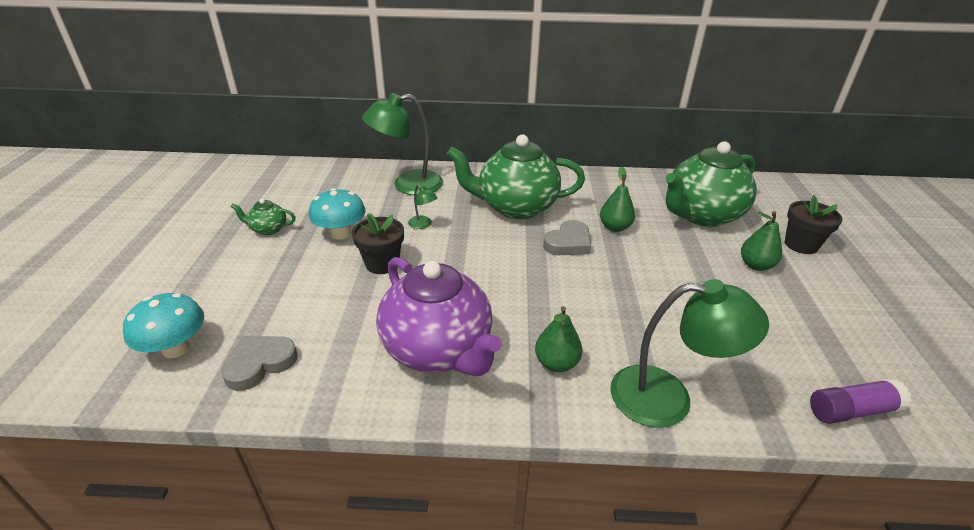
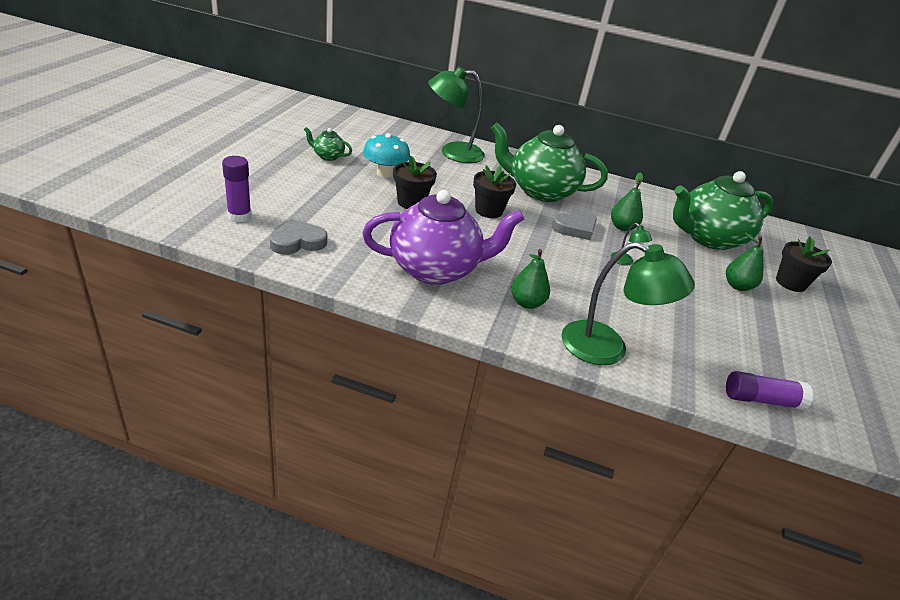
camera: 10 degrees right, 0 degrees up
turquoise mushroom [123,293,204,358] -> purple glue stick [222,156,252,222]
purple teapot [376,257,502,376] -> purple teapot turned 75 degrees counterclockwise [362,190,524,285]
green lamp [408,185,437,229] -> green lamp moved to [611,223,652,266]
none -> black flower pot [473,166,516,218]

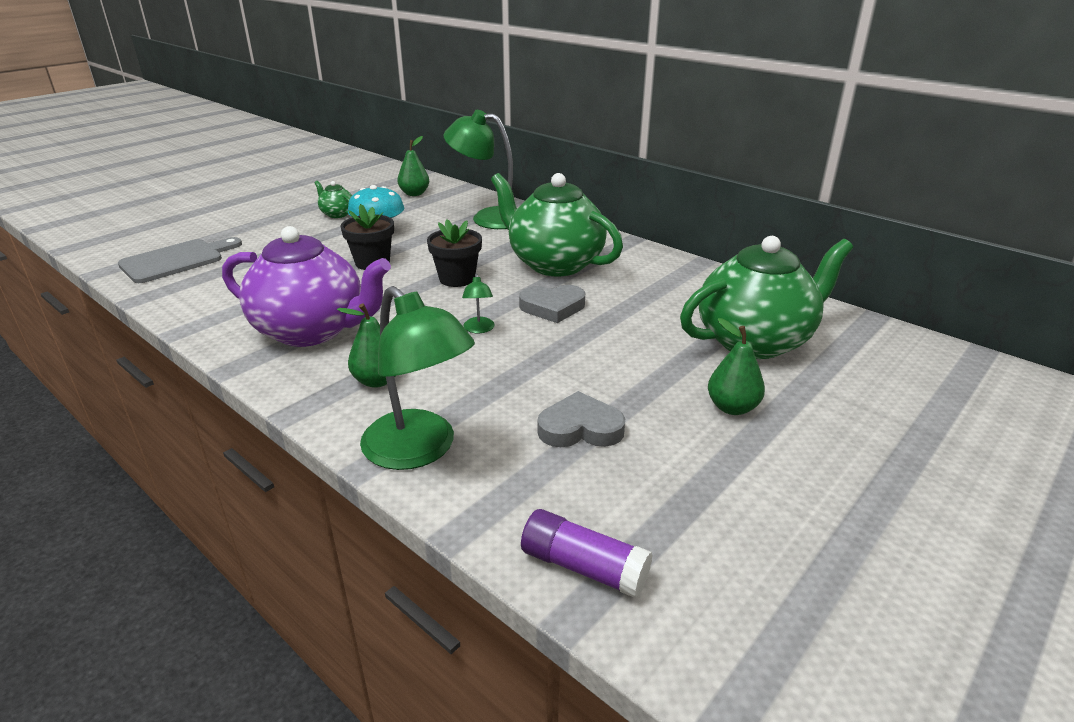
camera: 30 degrees right, 5 degrees down
purple glue stick [222,156,252,222] -> grey cutting board [118,237,242,283]
grey heart [270,219,327,255] -> grey heart moved to [537,391,625,447]
green pear [611,172,643,231] -> green pear moved to [397,136,429,196]
green lamp [611,223,652,266] -> green lamp moved to [462,274,495,333]
green teapot [673,171,773,250] -> green teapot turned 150 degrees clockwise [680,236,853,359]
black flower pot [776,237,832,292] -> none

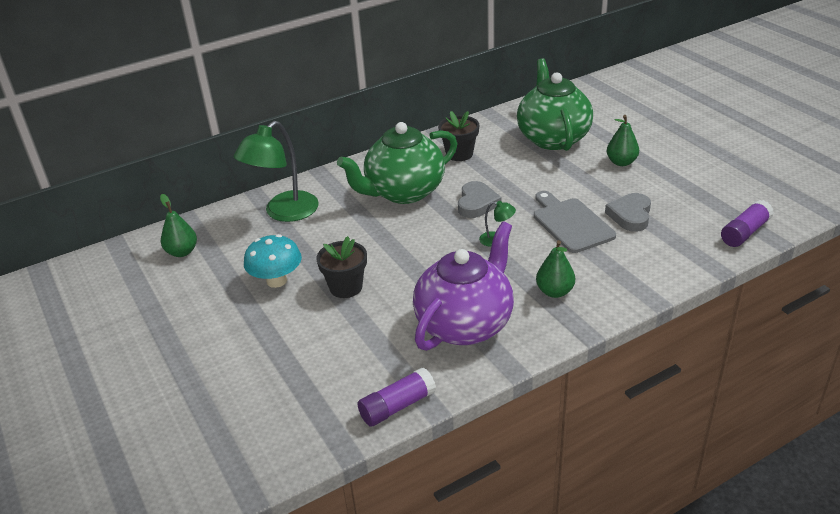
camera: 70 degrees left, 5 degrees up
grey cutting board [118,237,242,283] -> grey cutting board moved to [534,191,616,253]
green teapot [314,181,352,218] -> none
green lamp [360,286,475,470] -> none
black flower pot [427,219,482,287] -> black flower pot moved to [438,111,479,161]
none -> purple glue stick [358,367,436,427]

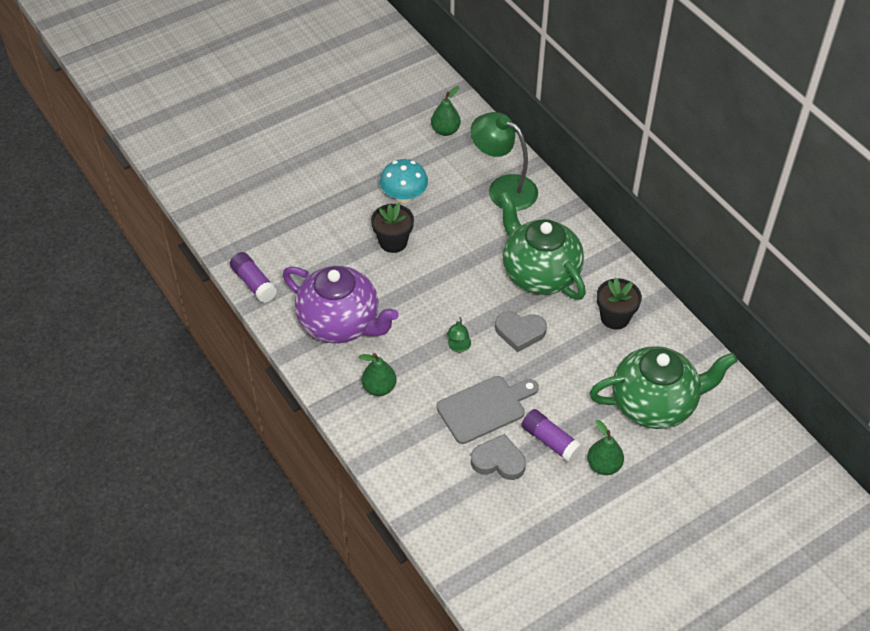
camera: 85 degrees right, 15 degrees up
purple glue stick [721,200,774,247] -> purple glue stick moved to [521,409,583,463]

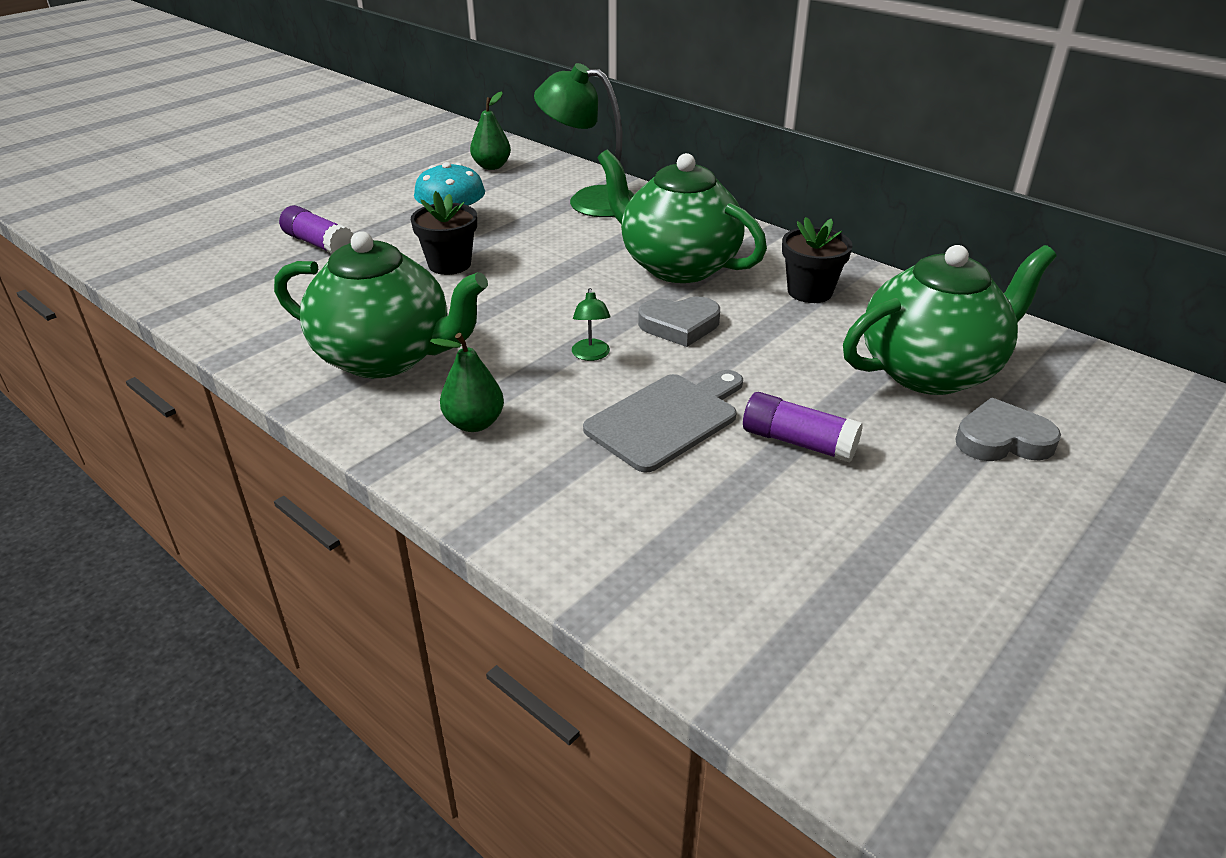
camera: 15 degrees left, 15 degrees down
purple glue stick [230,252,277,303] -> purple glue stick moved to [279,205,353,254]
purple teapot [283,266,399,343] -> green teapot [274,231,488,378]
grey heart [471,434,526,480] -> grey heart moved to [955,398,1061,461]
green pear [587,420,624,475] -> none

